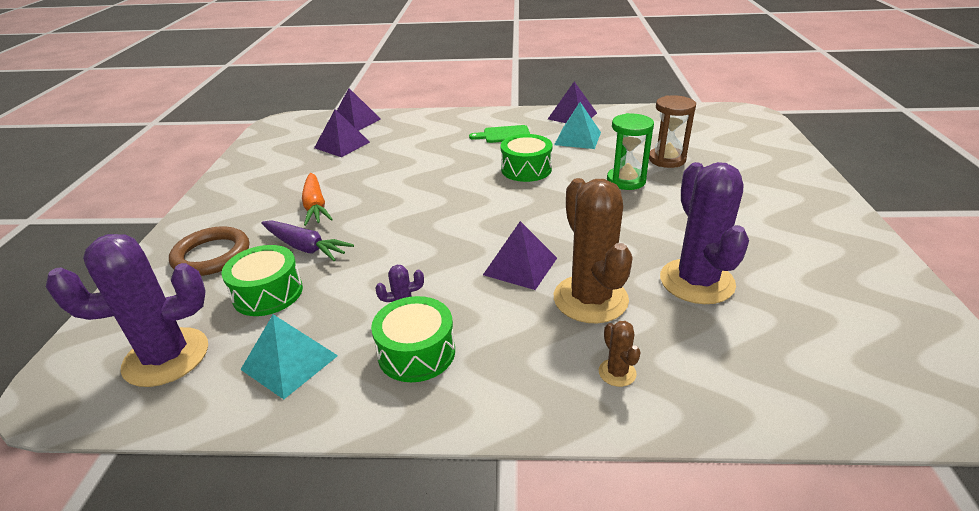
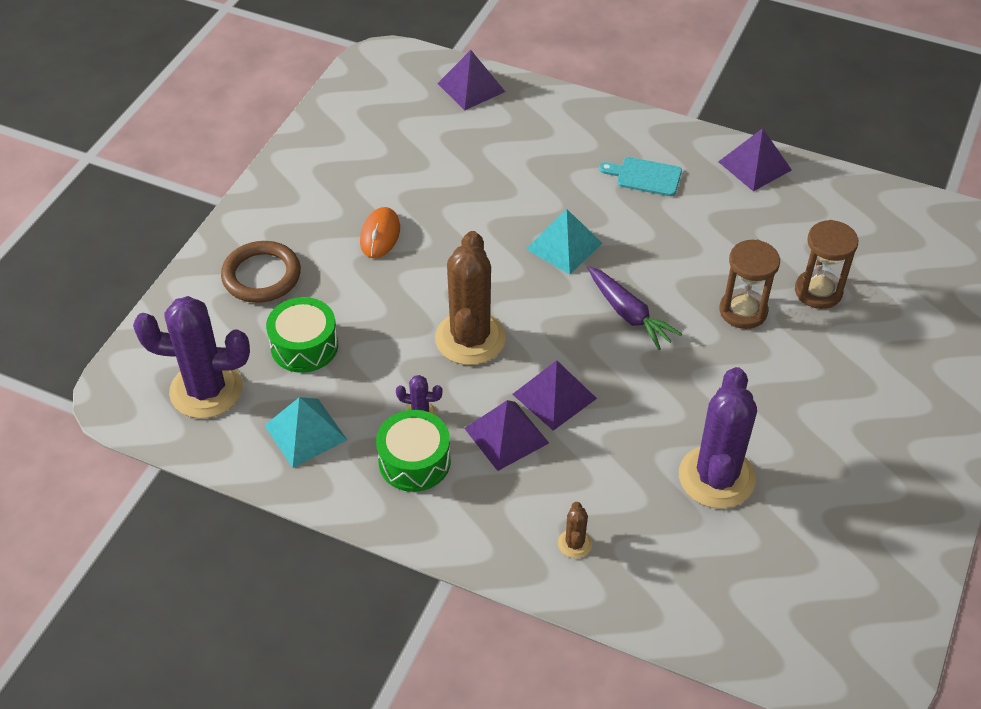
camera: 20 degrees right, 15 degrees up
purple carrot [261,220,354,261] -> purple carrot moved to [588,266,682,350]
orange carrot [302,173,333,226] -> orange mouse [360,207,400,258]
purple pyramid [314,109,370,157] -> purple pyramid moved to [464,400,549,471]
green cutting board [469,125,530,143] -> turquoise cutting board [599,157,682,196]
green drum [501,134,552,182] -> none
turquoise pyramid [554,102,601,149] -> turquoise pyramid moved to [526,209,603,275]
brown cactus [554,178,633,323] -> brown cactus moved to [435,231,506,365]
green hourglass [607,113,654,190] -> brown hourglass [720,240,780,329]

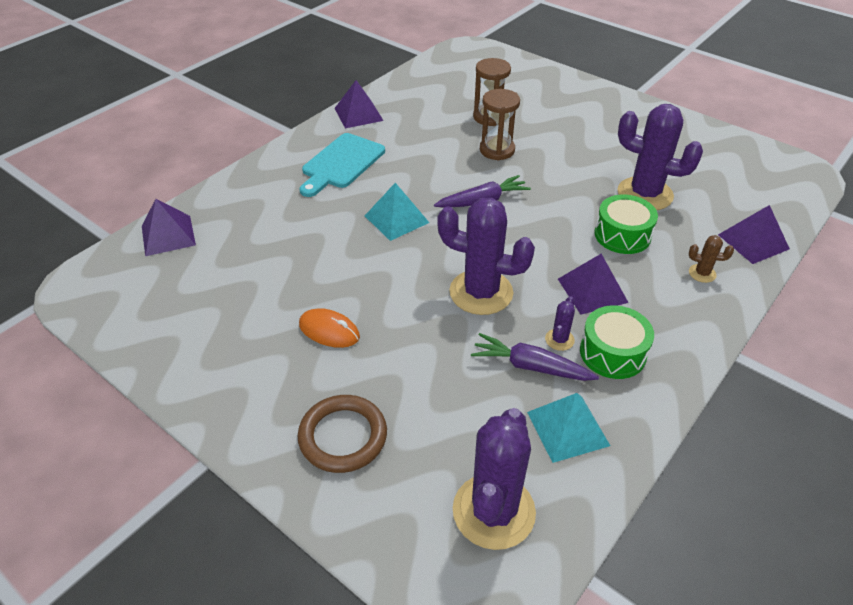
camera: 75 degrees left, 5 degrees down
green drum [266,297,338,373] -> green drum moved to [595,195,658,254]
brown cactus [435,231,506,365] -> purple cactus [437,198,535,315]
purple pyramid [512,360,597,431] -> purple pyramid moved to [718,205,790,264]
turquoise cutting board [599,157,682,196] -> turquoise cutting board [300,133,385,197], size x1.59
none -> purple carrot [471,333,599,381]

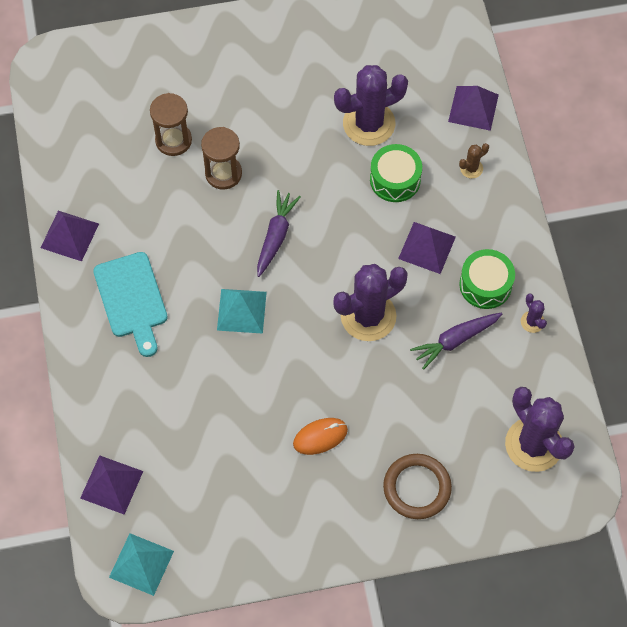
camera: 50 degrees left, 20 degrees up
turquoise pyramid [527,393,610,463] -> turquoise pyramid moved to [109,533,174,596]
purple cactus [545,296,575,351] -> purple cactus moved to [521,293,547,333]

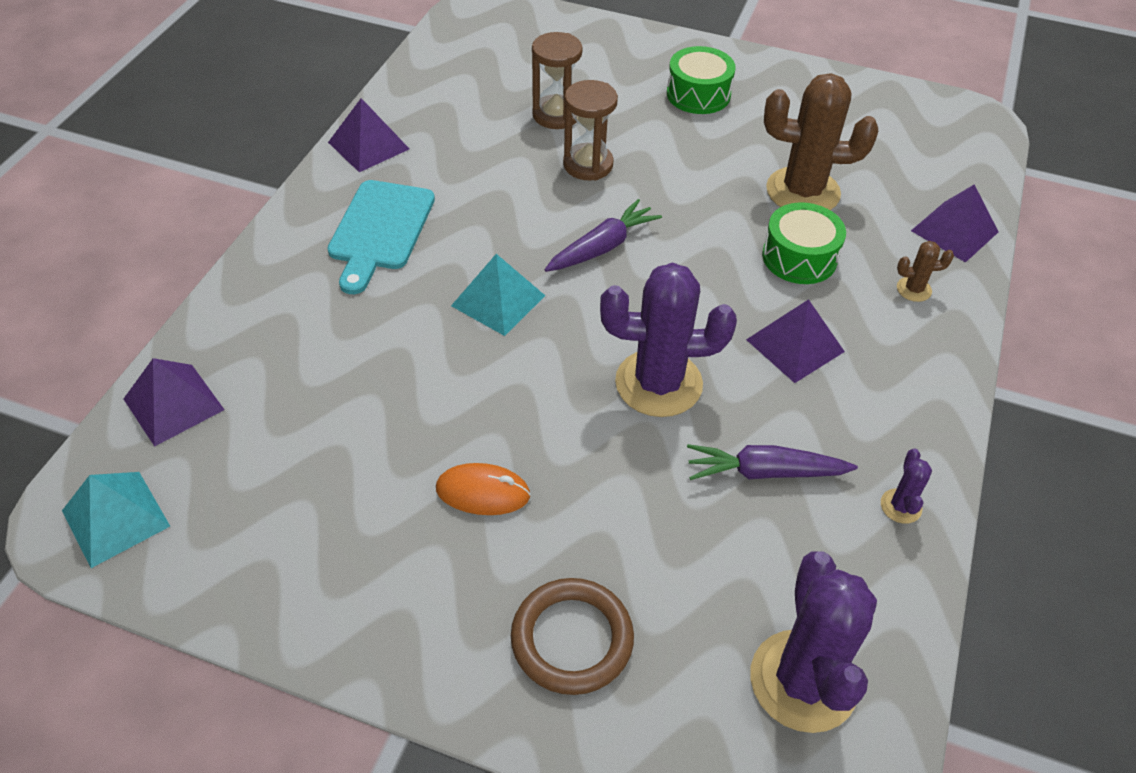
camera: 30 degrees right, 15 degrees down
purple cactus [334,65,408,146] -> brown cactus [764,73,878,210]
green drum [459,249,515,309] -> green drum moved to [667,46,736,114]

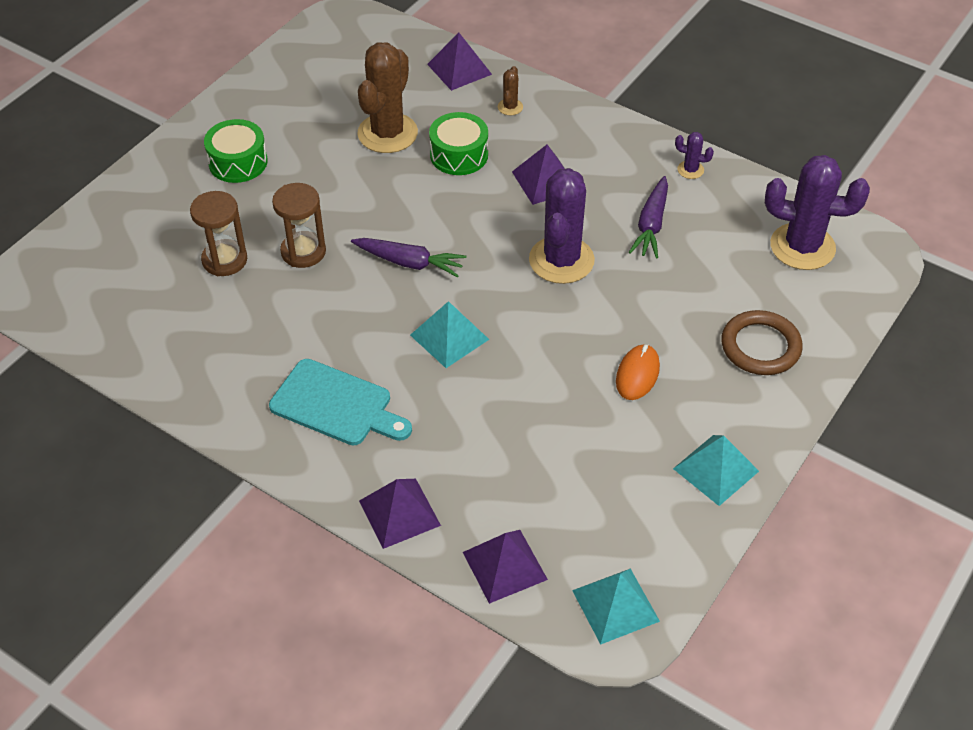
camera: 75 degrees left, 0 degrees up
purple pyramid [328,98,409,172] -> purple pyramid moved to [359,479,441,549]
purple carrot [545,199,662,272] -> purple carrot turned 135 degrees clockwise [351,238,466,277]
none -> turquoise pyramid [673,435,759,506]

